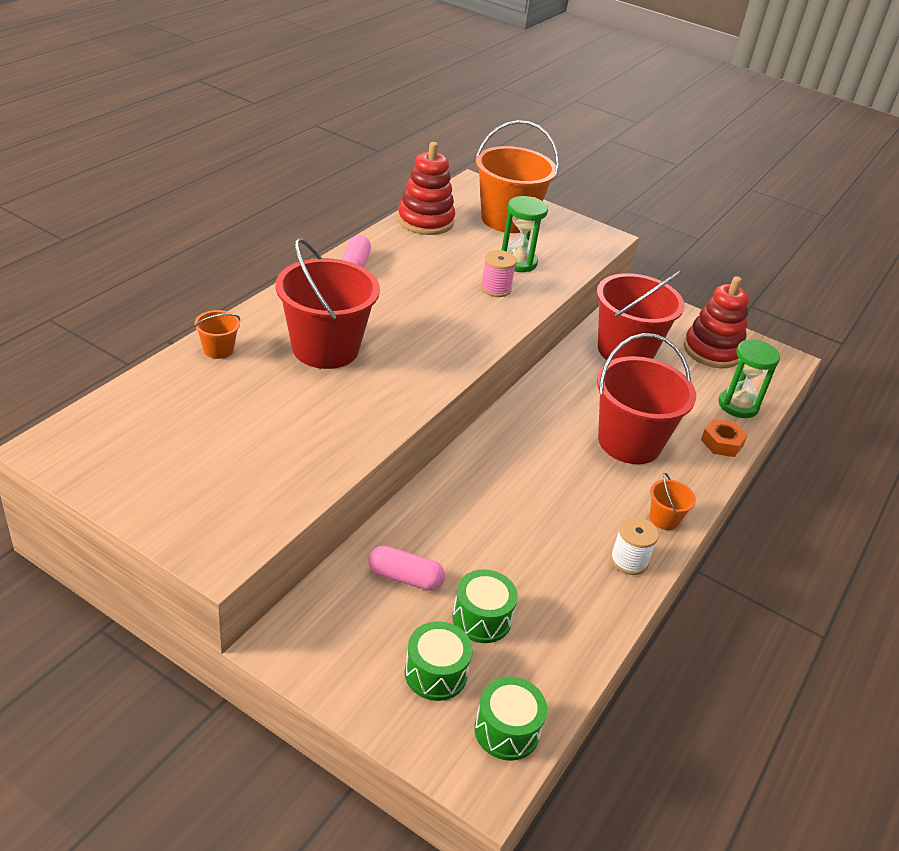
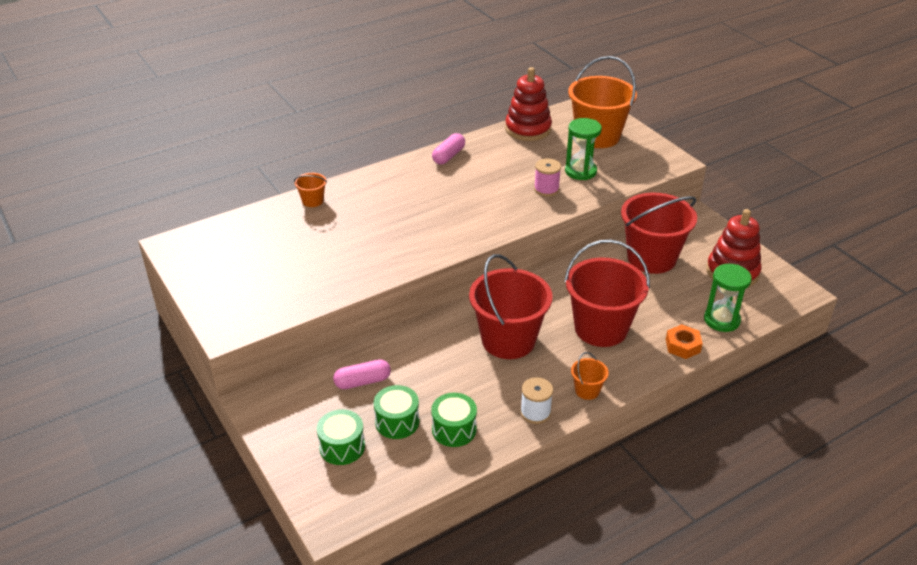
camera: 30 degrees right, 0 degrees up
red bucket [276,238,380,369] -> red bucket moved to [469,254,553,359]
pink capsule [368,546,445,591] -> pink capsule turned 60 degrees counterclockwise [333,359,391,389]
green drum [474,677,547,761] -> green drum moved to [431,393,477,447]

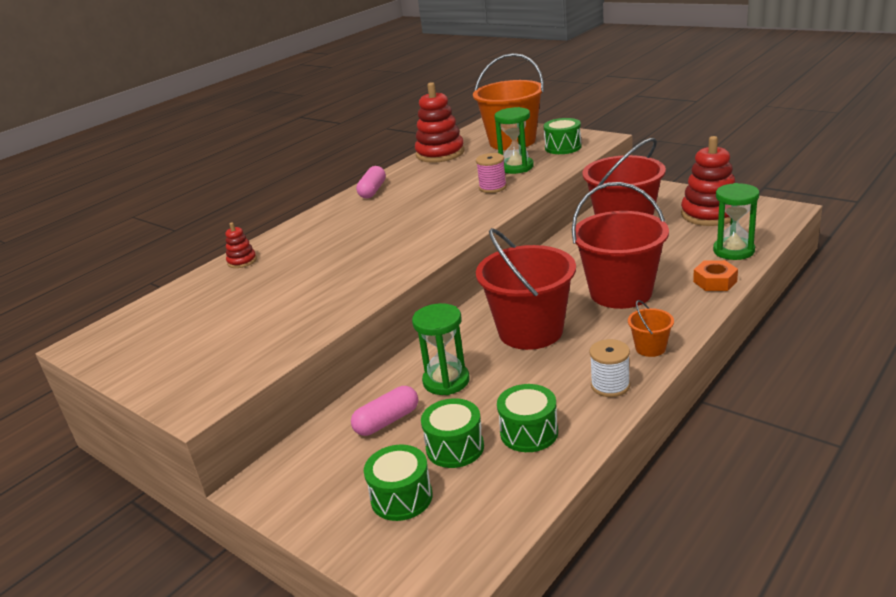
camera: 15 degrees left, 10 degrees down
orange bucket [294,173,327,207] -> red stacking toy [225,222,257,268]
none -> green hourglass [412,303,470,395]
none -> green drum [544,118,582,154]

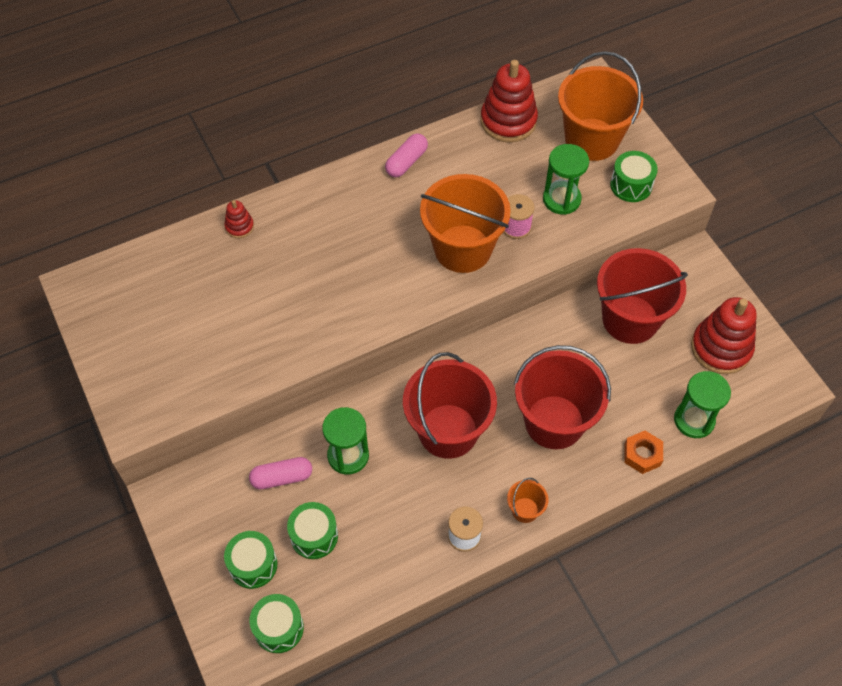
camera: 20 degrees right, 30 degrees up
green drum [497,384,558,452] -> green drum moved to [250,594,304,653]
none -> orange bucket [420,174,511,273]

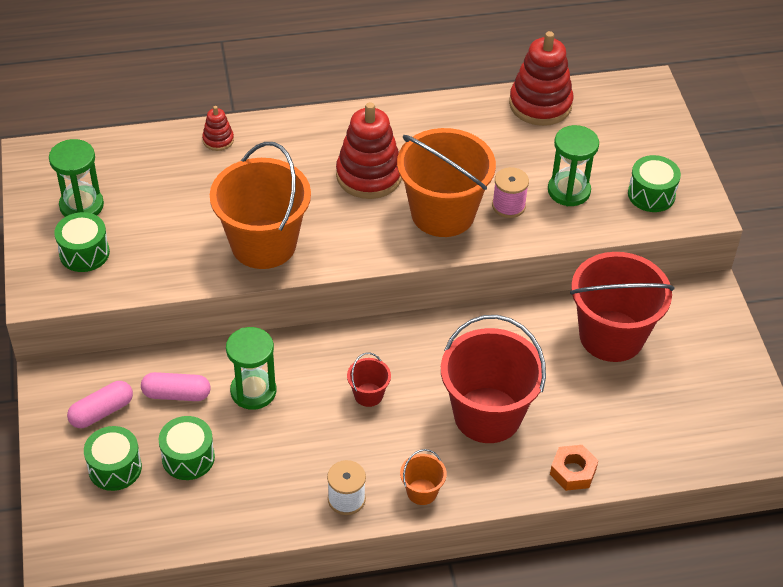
camera: 15 degrees right, 10 degrees down
green drum [250,594,304,653] -> green drum moved to [54,212,110,272]
pink capsule [385,134,428,177] -> pink capsule moved to [67,381,133,428]
red bucket [403,352,497,459] -> red bucket [347,352,391,407], size x0.43
orange bucket [558,51,643,161] -> orange bucket moved to [210,142,311,269]
green hourglass [674,371,731,438] -> green hourglass moved to [49,139,104,217]
red stacking toy [691,297,757,374] -> red stacking toy moved to [336,102,402,199]

